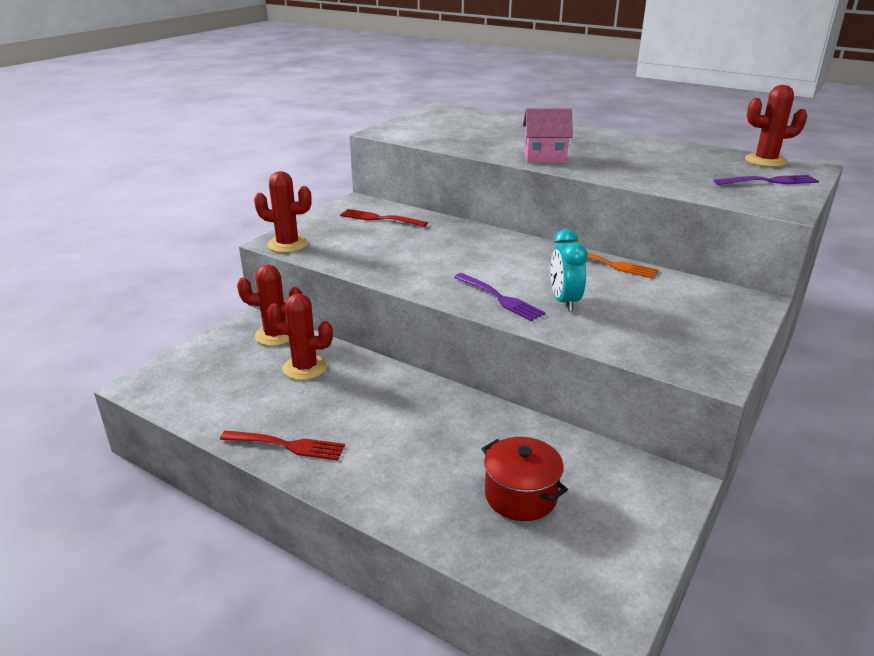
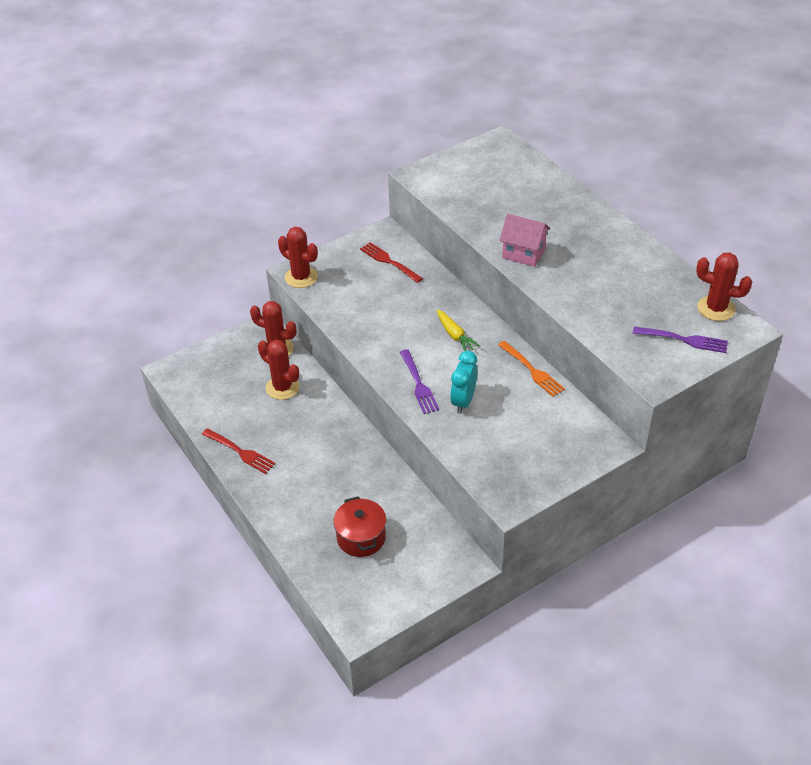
camera: 25 degrees right, 15 degrees up
none -> yellow carrot [437,309,480,351]

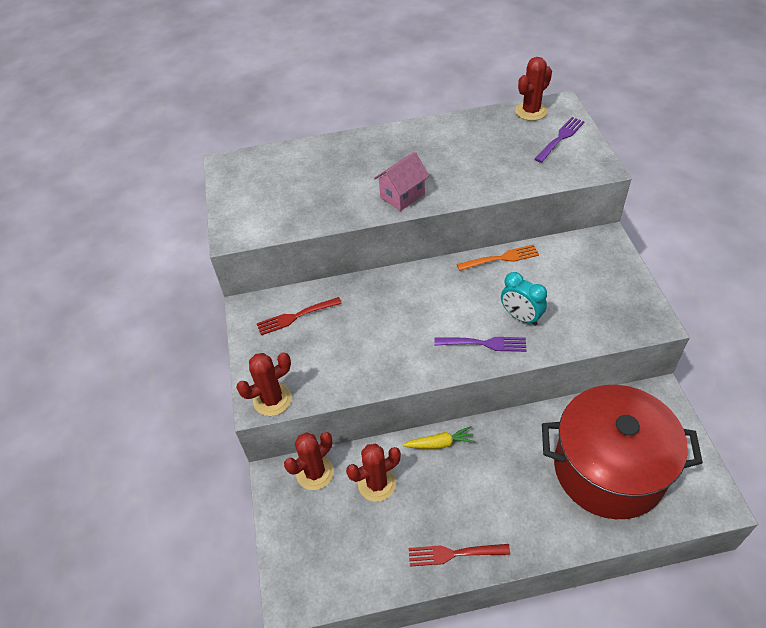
camera: 65 degrees left, 5 degrees up
red fork [202,428,276,474] -> red fork turned 150 degrees counterclockwise [409,544,510,567]
red pot [333,496,386,557] -> red pot [542,385,703,519], size x2.19
yellow carrot [437,309,480,351] -> yellow carrot moved to [402,426,476,449]

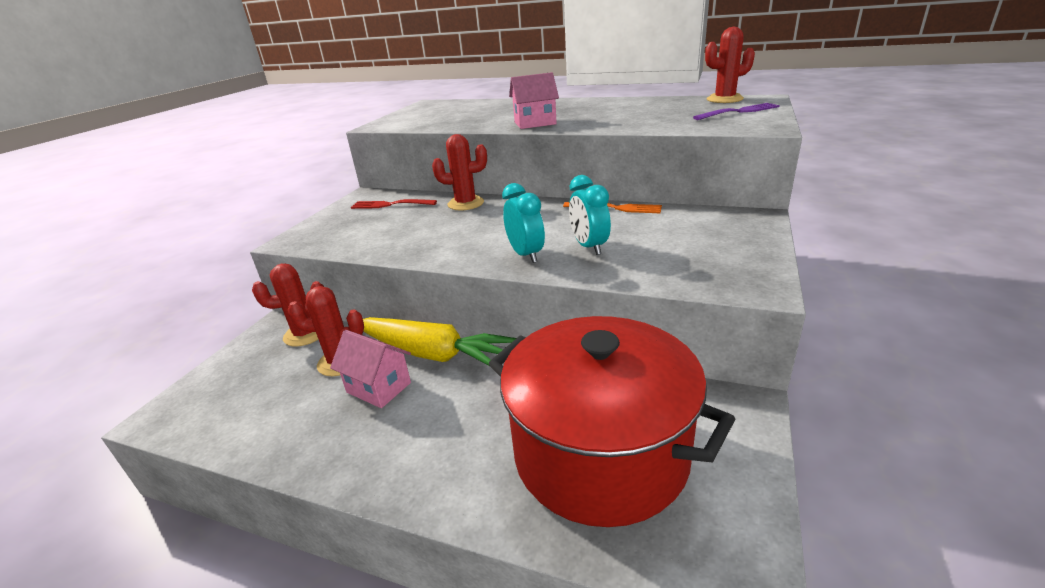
camera: 30 degrees right, 20 degrees down
red cactus [236,352,292,416] -> red cactus moved to [432,134,487,210]
yellow carrot [402,426,476,449] -> yellow carrot [363,317,516,366], size x2.01
red fork [409,544,510,567] -> none
purple fork [434,337,526,352] -> turquoise clock [502,183,545,263]
none -> pink house [330,330,411,408]

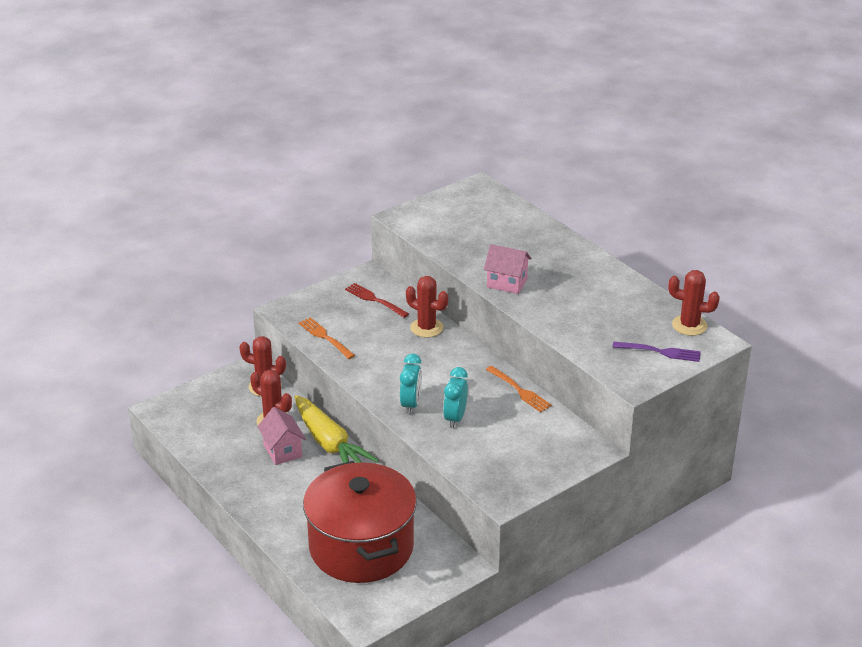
camera: 30 degrees right, 5 degrees up
none -> orange fork [298,317,355,359]

